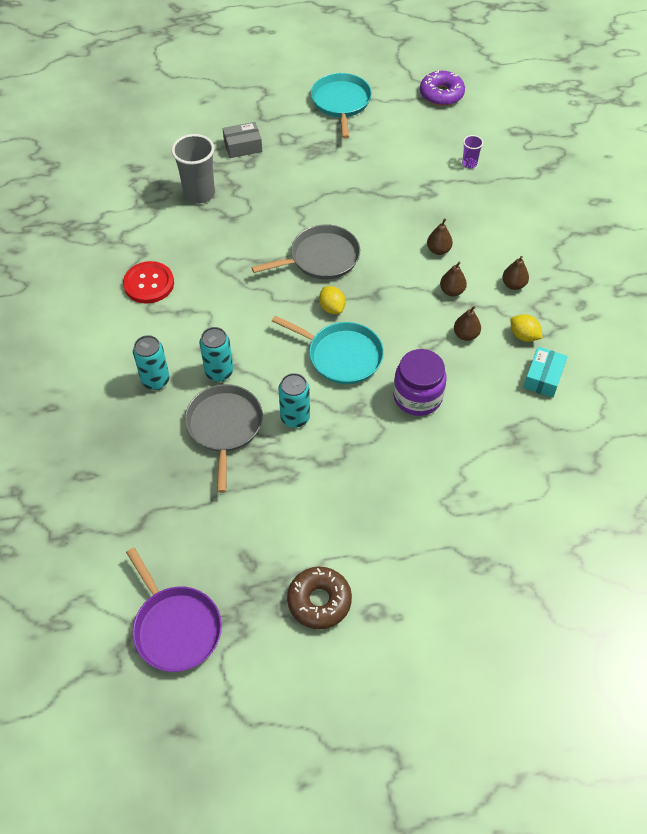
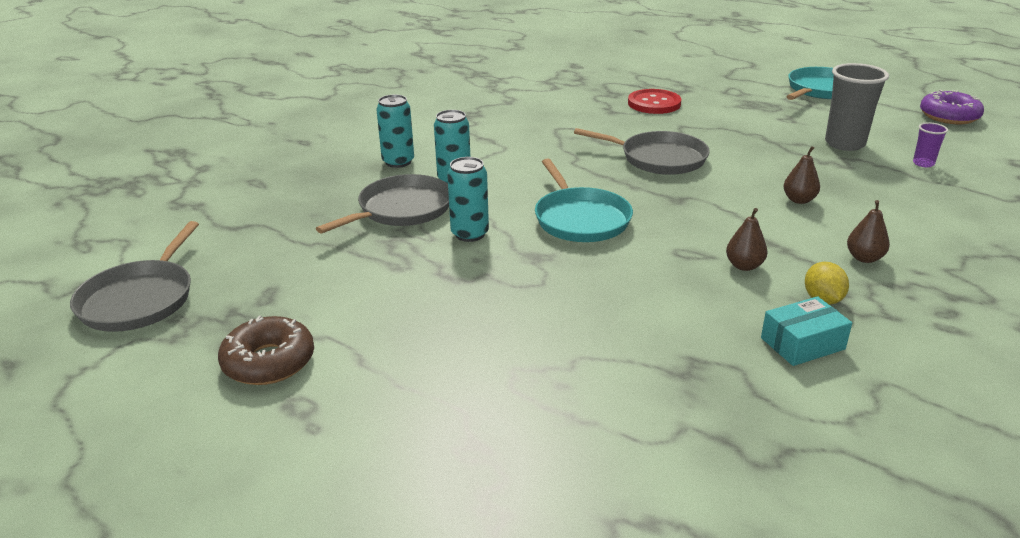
camera: 45 degrees right, 25 degrees down
red button [123,261,174,304] -> red button moved to [628,89,681,114]
purple pan [126,548,222,672] -> grey pan [70,221,199,332]
grey cup [171,134,215,204] -> grey cup moved to [825,63,889,151]
grey box [223,122,262,158] -> none
yellow lemon [319,286,346,314] -> none
purple jar [393,349,447,416] -> none
brown pear [440,262,467,296] -> none

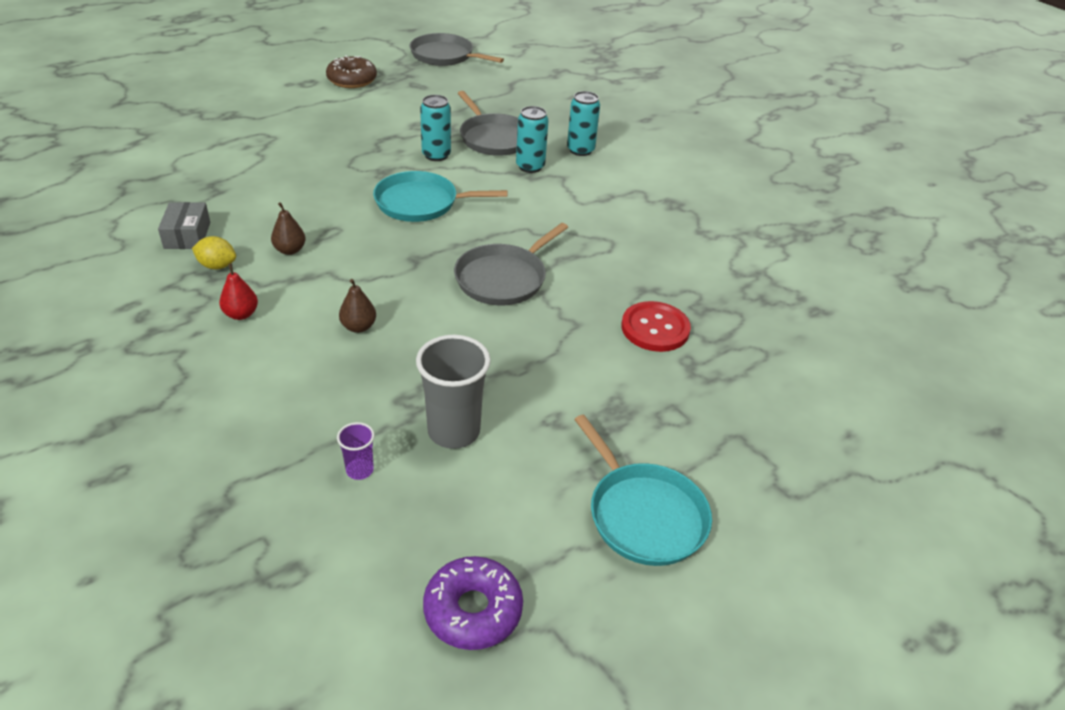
camera: 105 degrees right, 10 degrees up
turquoise box [761,296,852,366] -> grey box [158,202,210,249]
brown pear [847,200,890,263] -> red pear [219,263,258,320]

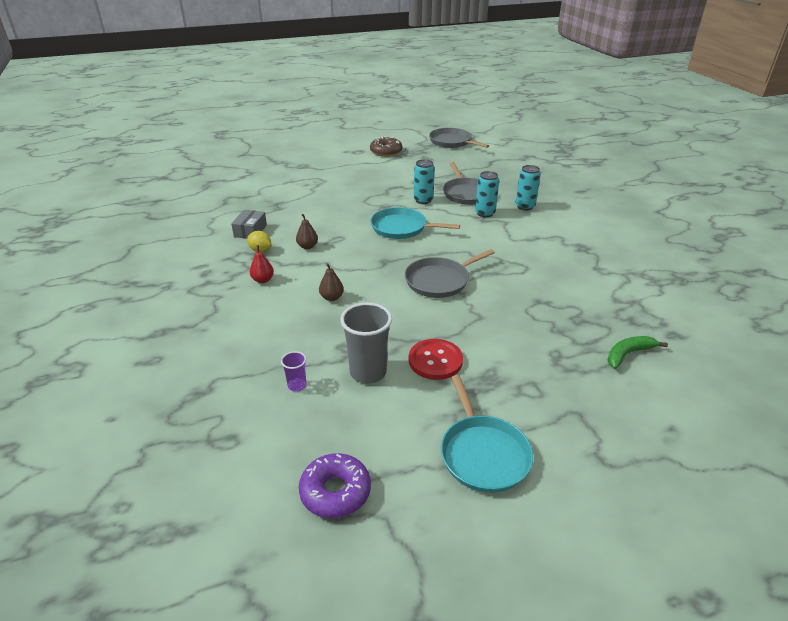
camera: 20 degrees right, 5 degrees down
red button [622,301,691,352] -> red button moved to [409,339,463,380]
none -> green banana [608,336,668,369]

